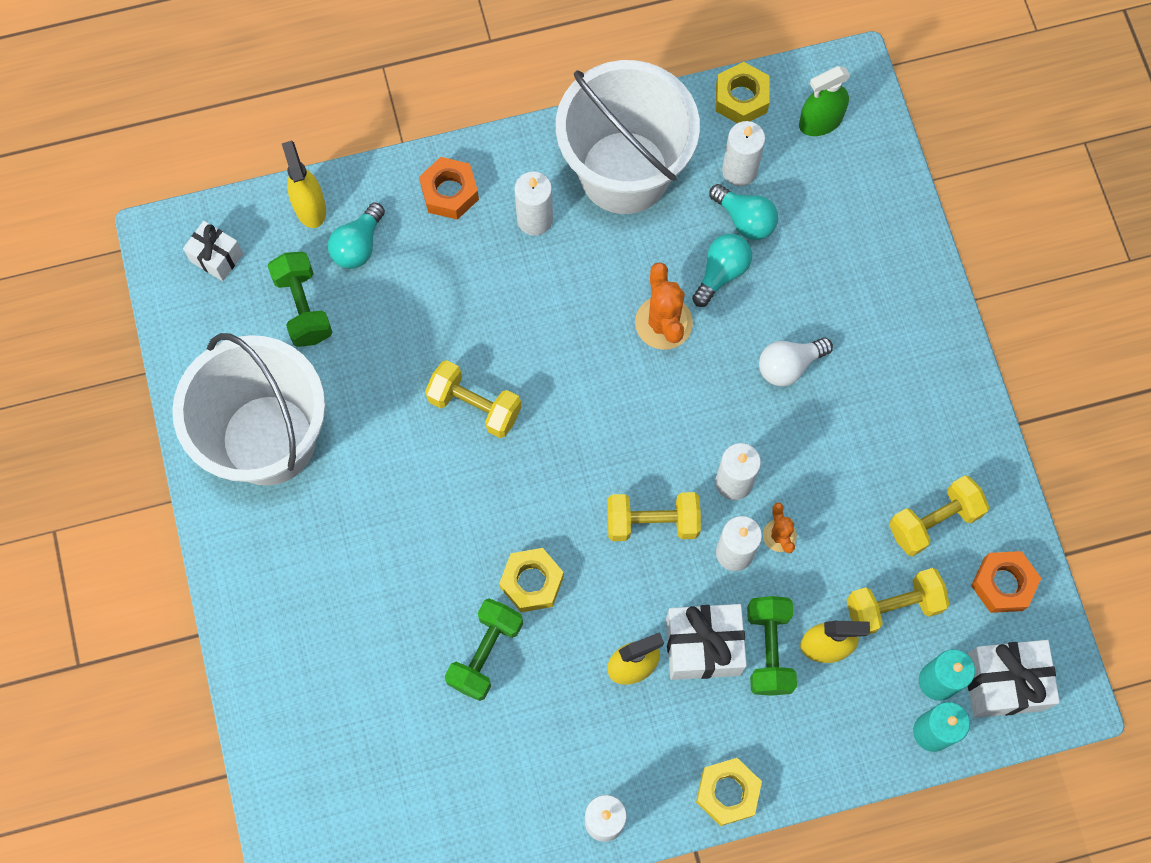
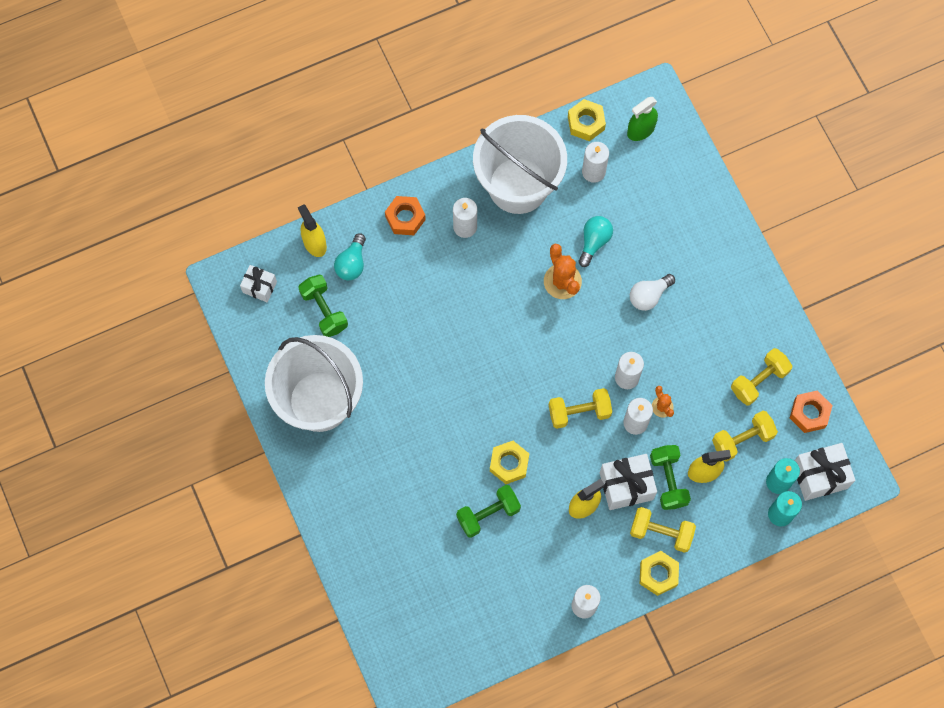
camera: 10 degrees left, 0 degrees up
yellow dumbbell [425,360,522,438] -> yellow dumbbell moved to [630,507,696,553]
green dumbbell [445,599,523,701] -> green dumbbell turned 45 degrees clockwise [456,485,521,538]
turquoise light bulb [709,184,778,240] -> none

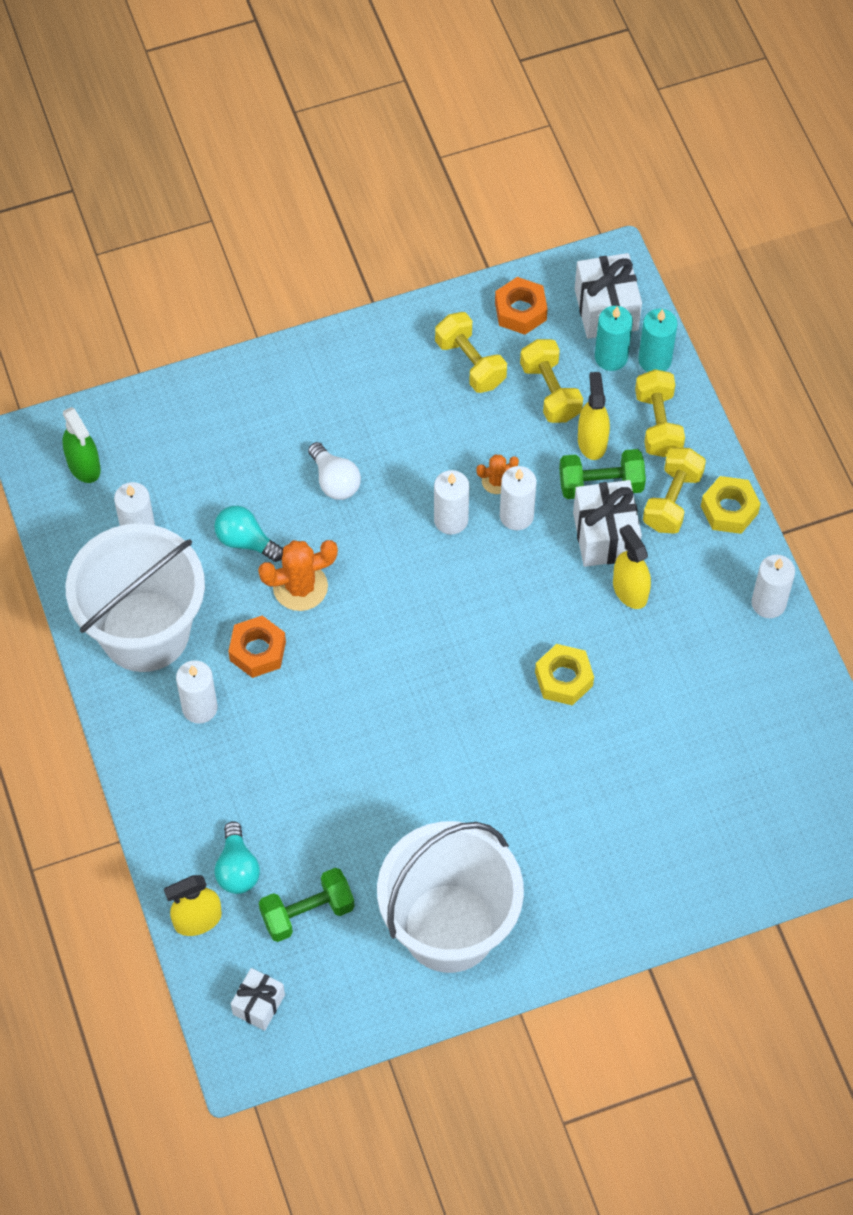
camera: 85 degrees left, 10 degrees down
turquoise light bulb [334,233,366,280] -> turquoise light bulb turned 60 degrees clockwise [215,821,260,894]
orange nut [385,196,426,235] -> orange nut moved to [228,615,286,678]
green dumbbell [456,485,521,538] -> none
yellow dumbbell [549,388,612,429] -> yellow dumbbell moved to [635,369,685,457]
yellow nut [568,99,606,141] -> none

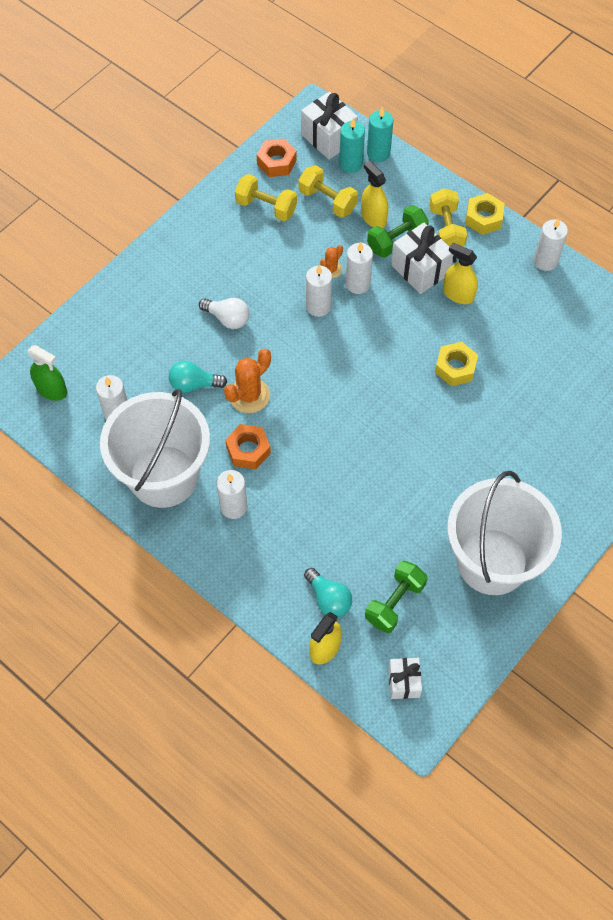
camera: 30 degrees left, 0 degrees up
yellow dumbbell [635,369,685,457] -> none

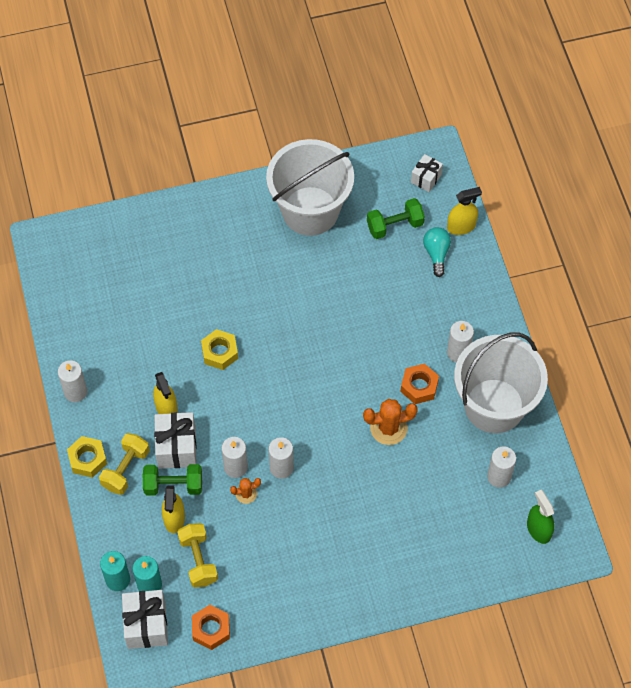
camera: 145 degrees left, 0 degrees up
turquoise light bulb [169,361,227,393] -> none
white light bulb [199,298,249,329] -> none
yellow dumbbell [235,174,297,221] -> none

